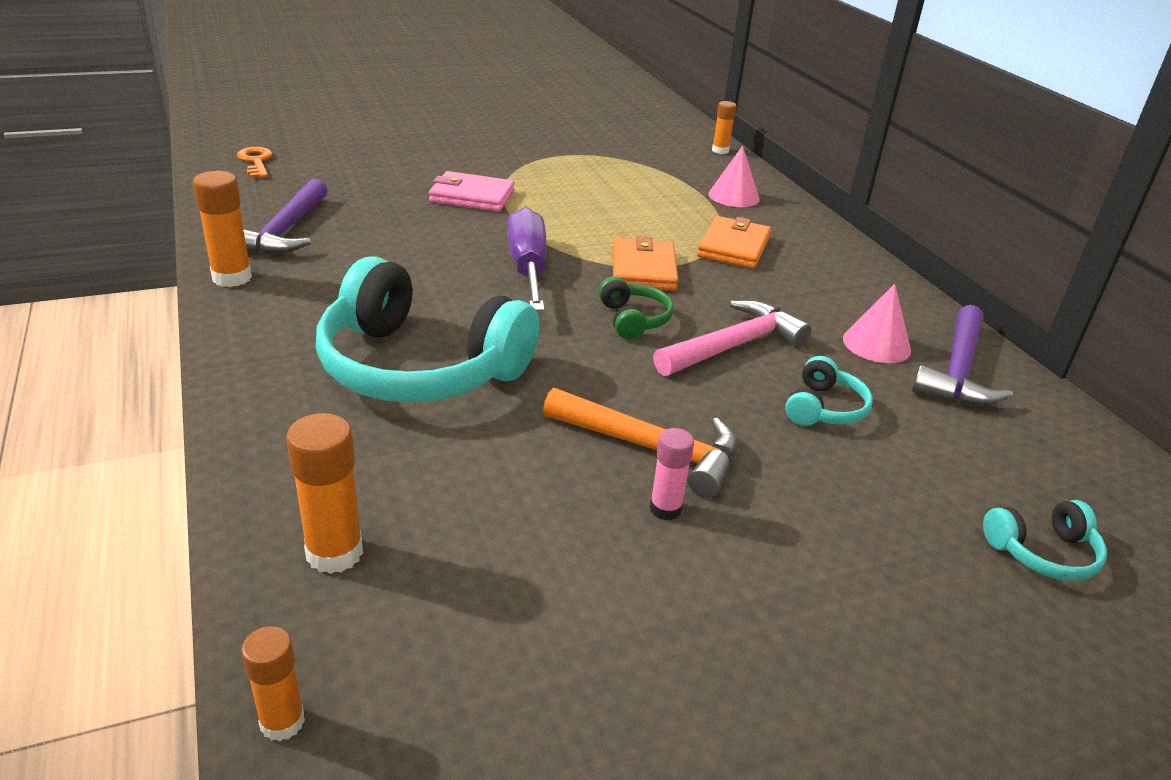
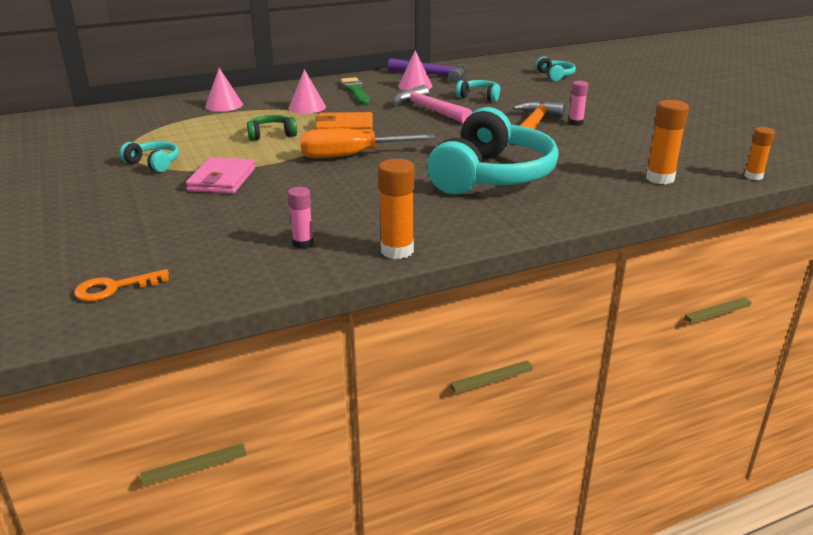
camera: 90 degrees left, 5 degrees down
purple hammer [244,179,328,255] -> pink glue stick [288,187,313,249]
purple screwdriver [508,207,546,311] -> orange screwdriver [300,128,435,158]
green headphones [598,276,674,339] -> green headphones moved to [247,115,297,141]
orange wallet [697,216,771,269] -> pink cone [288,69,326,114]
orange glue stick [712,101,736,154] -> none
none -> turquoise headphones [120,141,179,172]
none -> green brush [341,77,370,105]

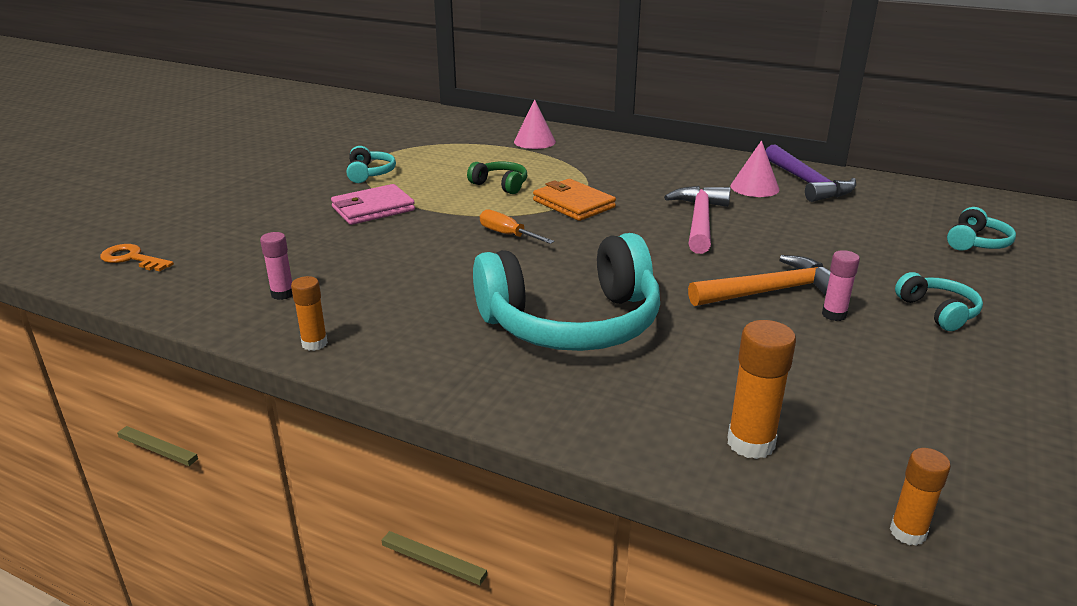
camera: 50 degrees right, 0 degrees up
pink cone [288,69,326,114] -> none
orange screwdriver [300,128,435,158] -> orange screwdriver [480,209,554,244], size x0.56
green brush [341,77,370,105] -> none
orange glue stick [378,159,414,259] -> orange glue stick [291,276,328,351], size x0.64
turquoise headphones [456,80,500,102] -> turquoise headphones moved to [895,272,983,331]

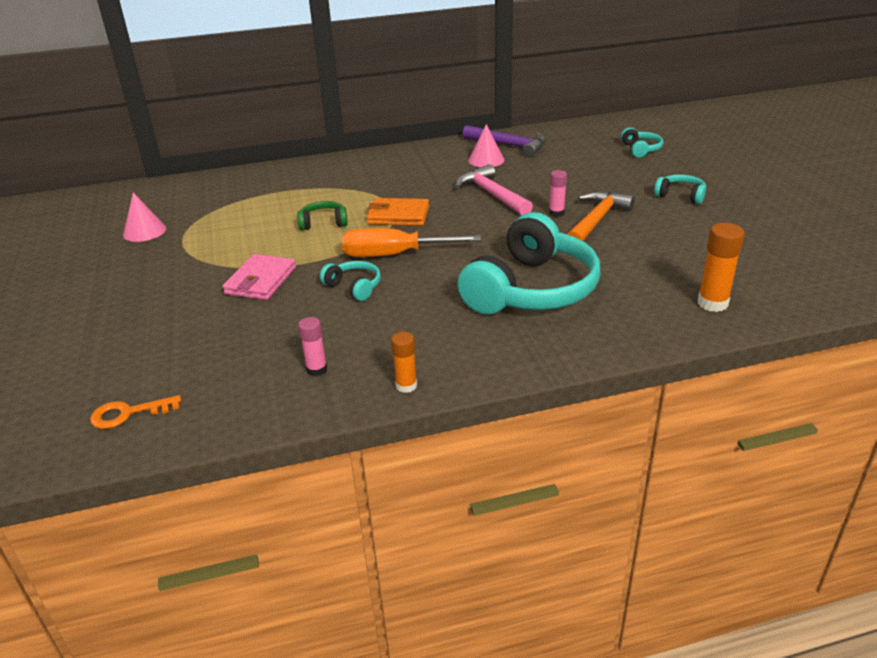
camera: 40 degrees left, 5 degrees up
turquoise headphones [347,146,396,183] -> turquoise headphones moved to [320,261,381,301]
orange screwdriver [480,209,554,244] -> orange screwdriver [342,228,481,257], size x1.78
pink cone [514,99,556,149] -> pink cone moved to [123,192,166,242]
pink glue stick [822,250,860,321] -> pink glue stick moved to [549,170,567,217]
orange glue stick [890,448,951,546] -> none

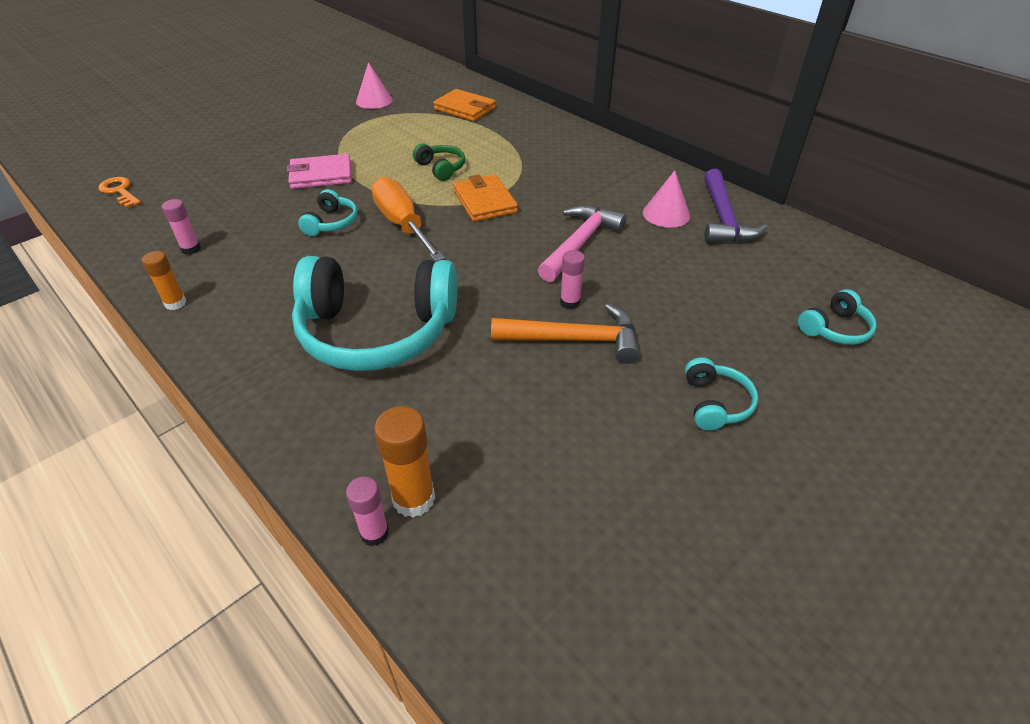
camera: 60 degrees right, 10 degrees up
none -> pink glue stick [346,477,389,546]
none -> orange wallet [433,89,496,121]

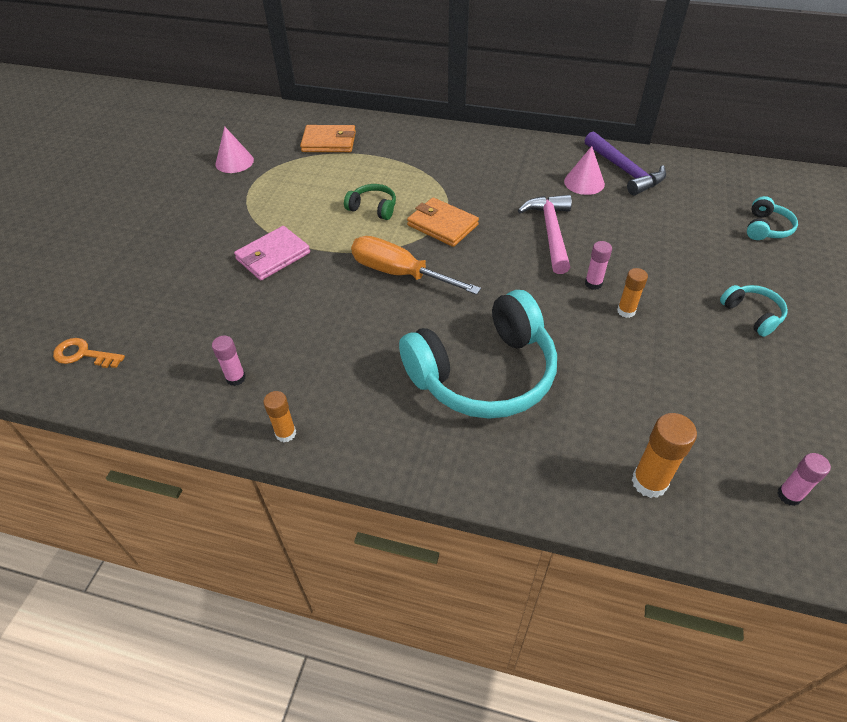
camera: 30 degrees left, 5 degrees up
turquoise headphones [298,189,358,236] -> none
pink glue stick [346,477,389,546] -> pink glue stick moved to [778,453,831,506]
orange hammer [491,304,640,364] -> orange glue stick [617,268,648,318]

